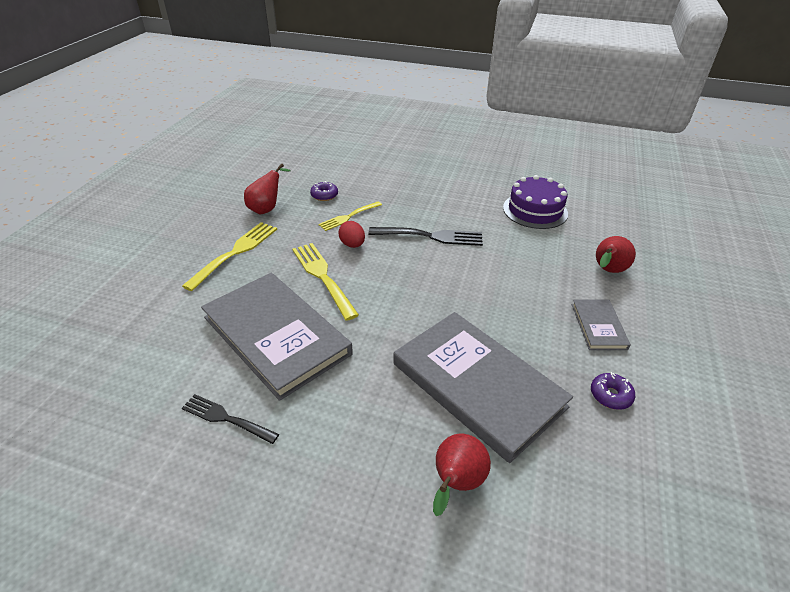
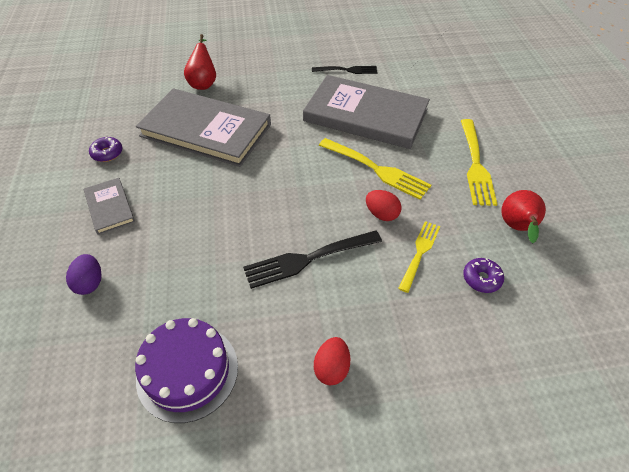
camera: 155 degrees right, 10 degrees up
red pear [596,236,636,273] -> purple egg [66,254,102,295]
none -> red egg [314,337,350,385]

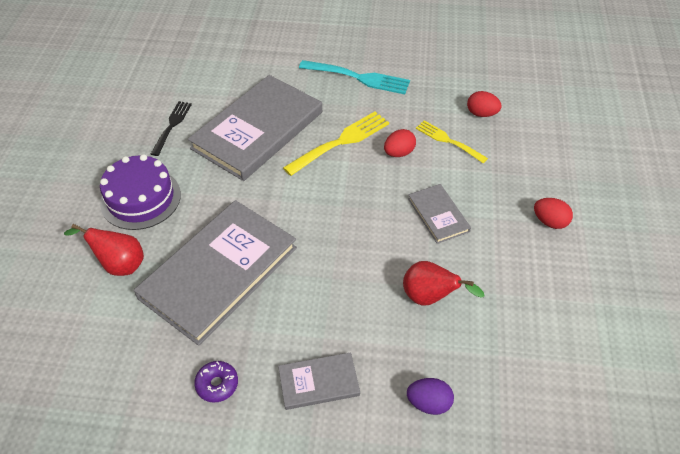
camera: 75 degrees left, 0 degrees up
purple cake [135,318,238,423] -> purple cake moved to [100,154,181,230]
black fork [243,230,382,289] -> grey book [408,184,471,244]
yellow fork [461,119,498,206] -> turquoise fork [299,60,410,94]
purple donut [463,258,504,293] -> red egg [467,91,502,117]
red pear [501,190,546,243] -> red pear moved to [403,261,485,305]

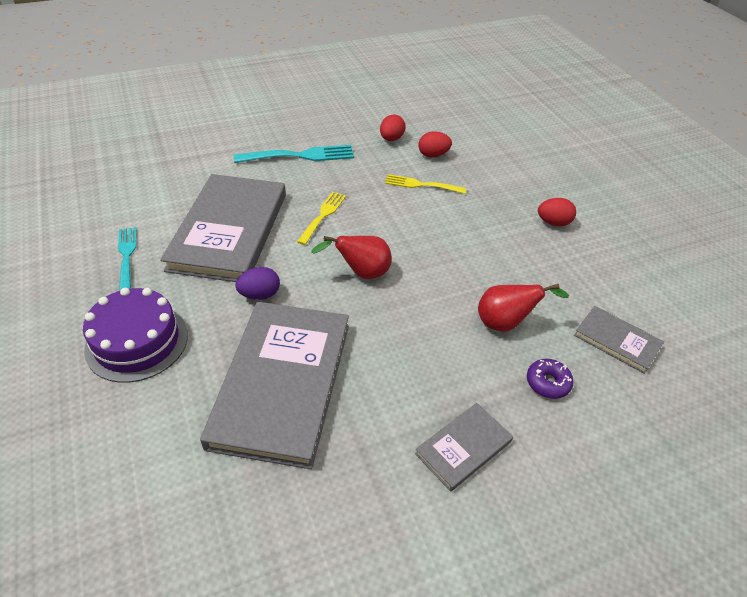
camera: 30 degrees left, 5 degrees down
red pear [64,224,144,276] -> red pear moved to [311,236,392,279]
black fork [151,101,192,156] -> turquoise fork [118,227,137,291]
purple donut [194,361,238,403] -> purple donut moved to [527,359,574,399]
yellow fork [283,111,389,176] -> yellow fork [297,192,346,245], size x0.65
red egg [384,129,416,157] -> red egg moved to [380,114,406,141]
purple egg [407,378,454,415] -> purple egg moved to [236,267,280,300]
grey book [408,184,471,244] -> grey book moved to [574,306,664,374]

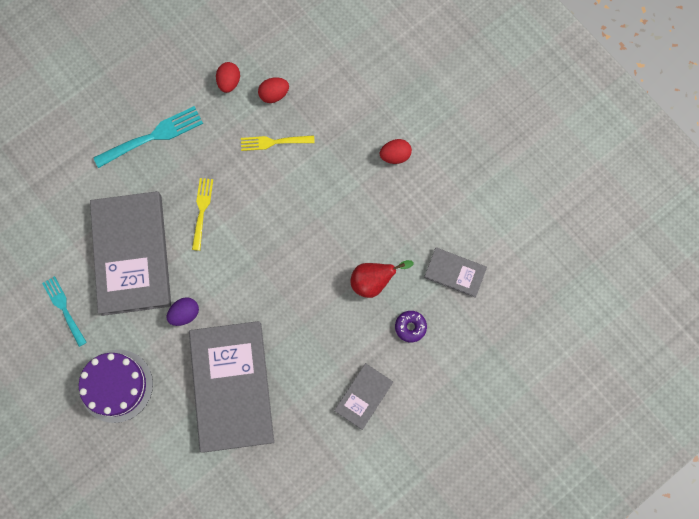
camera: 15 degrees left, 30 degrees up
red pear [311,236,392,279] -> none

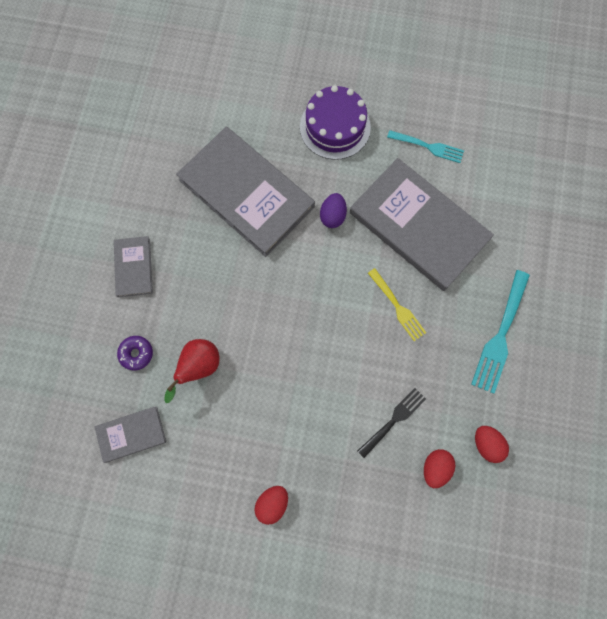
camera: 140 degrees right, 0 degrees up
yellow fork [241,135,315,151] -> black fork [357,388,426,458]

